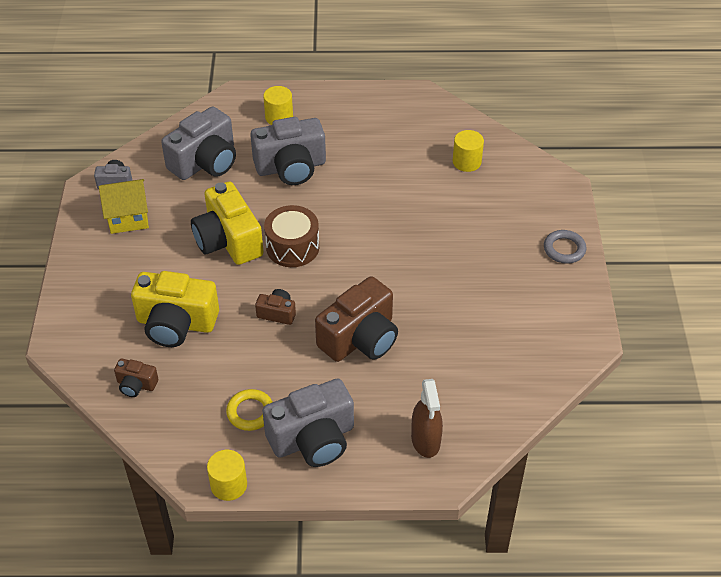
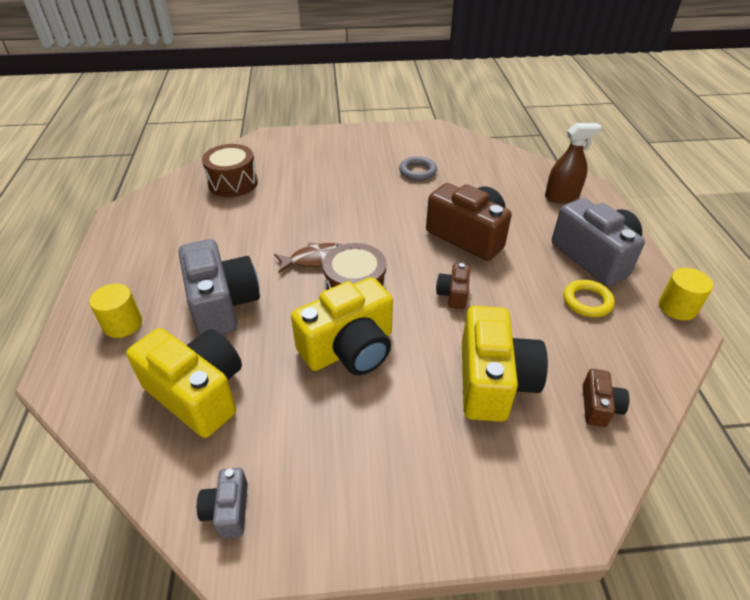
camera: 95 degrees left, 5 degrees down
yellow house [99,179,149,234] -> none
grey camera [161,106,236,180] -> yellow camera [126,328,242,438]
yellow cylinder [453,130,484,172] -> brown drum [202,144,258,197]
grey ring [544,230,586,264] -> grey ring moved to [399,156,437,181]
none -> brown fish [274,242,342,274]

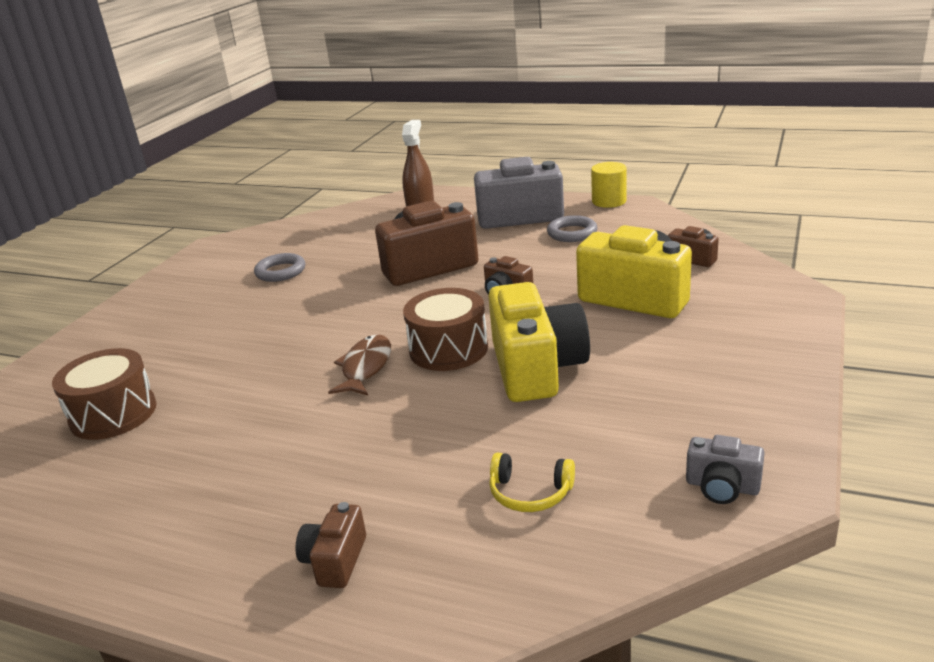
camera: 60 degrees left, 15 degrees down
yellow cylinder [89,284,142,338] -> brown camera [295,502,366,588]
yellow camera [126,328,242,438] -> yellow headphones [489,453,575,512]
grey camera [179,239,260,336] -> none
yellow ring [563,280,615,317] -> grey ring [547,215,598,242]

